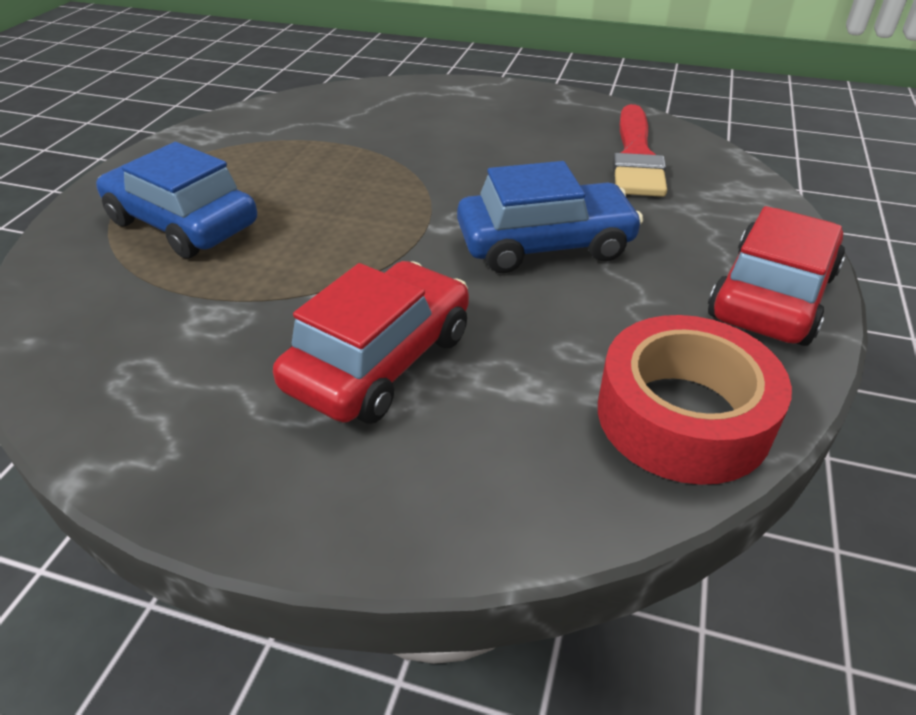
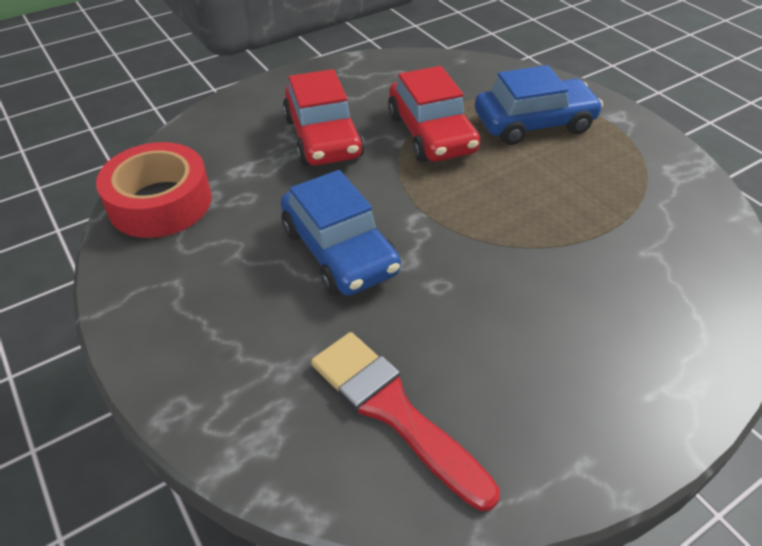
camera: 130 degrees right, 5 degrees up
blue car [457,161,643,273] -> blue car turned 60 degrees counterclockwise [281,170,401,296]
red car [708,206,845,346] -> red car moved to [388,66,480,162]

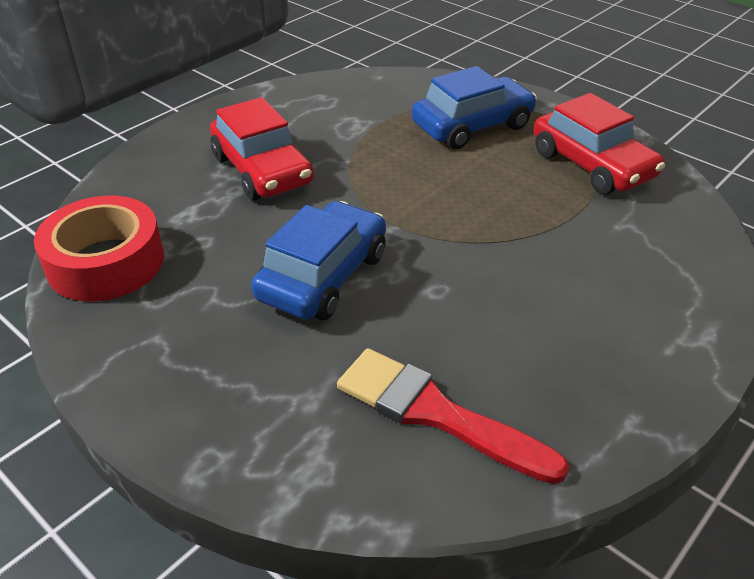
camera: 15 degrees left, 5 degrees down
blue car [281,170,401,296] -> blue car turned 105 degrees counterclockwise [251,201,386,320]
red car [388,66,480,162] -> red car moved to [534,93,665,195]

